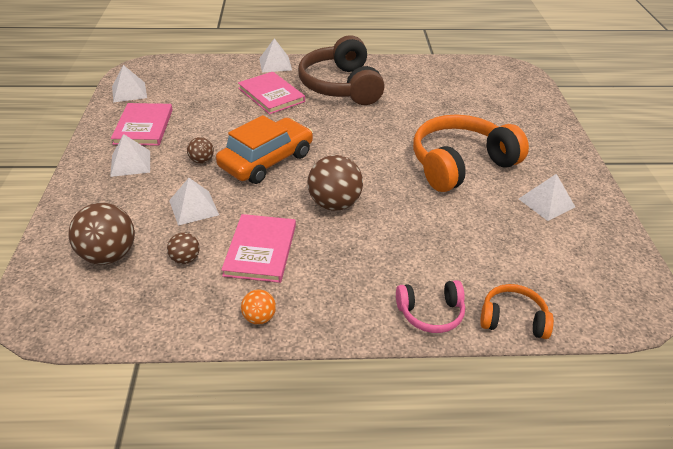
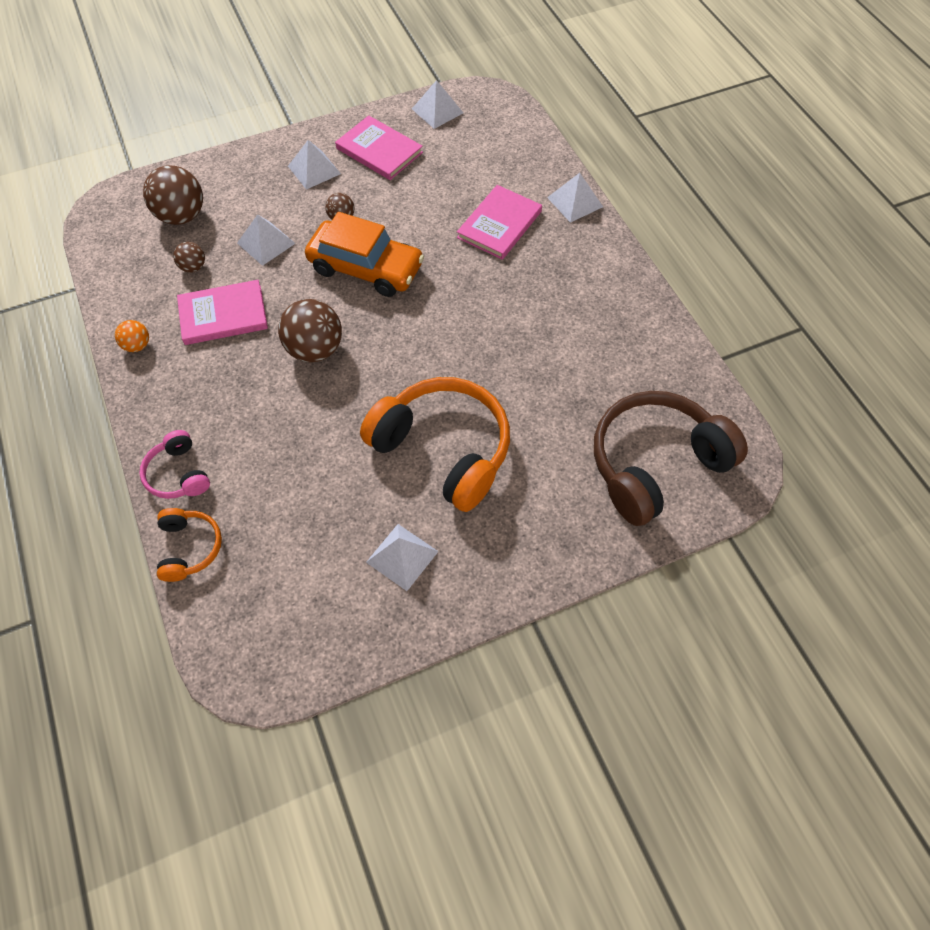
camera: 70 degrees right, 20 degrees up
pink book [111,103,173,146] -> pink book turned 60 degrees clockwise [335,115,423,180]
brown headphones [298,35,385,105] -> brown headphones moved to [594,391,748,526]

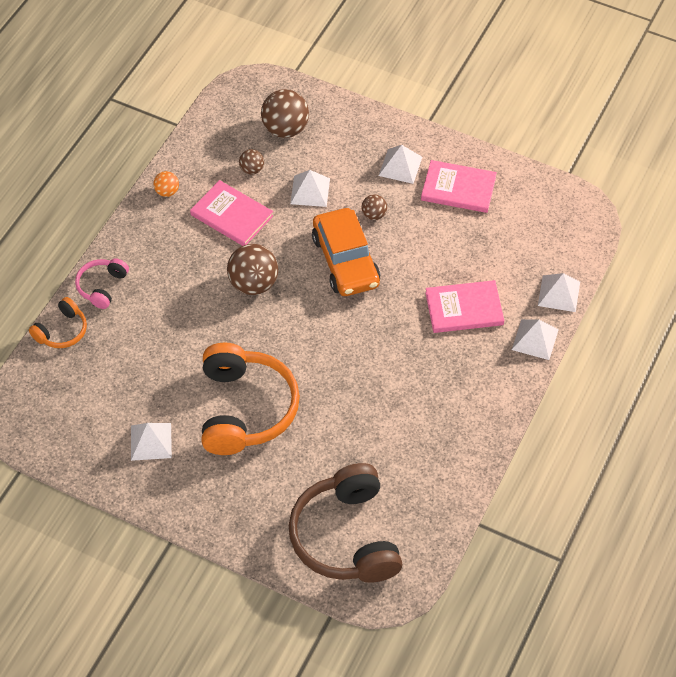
camera: 50 degrees right, 5 degrees down
pink book [335,115,423,180] -> pink book turned 75 degrees counterclockwise [421,160,497,213]
white pyramid [412,80,463,129] -> white pyramid moved to [538,273,580,312]
brown headphones [594,391,748,526] -> brown headphones turned 120 degrees counterclockwise [289,463,402,583]

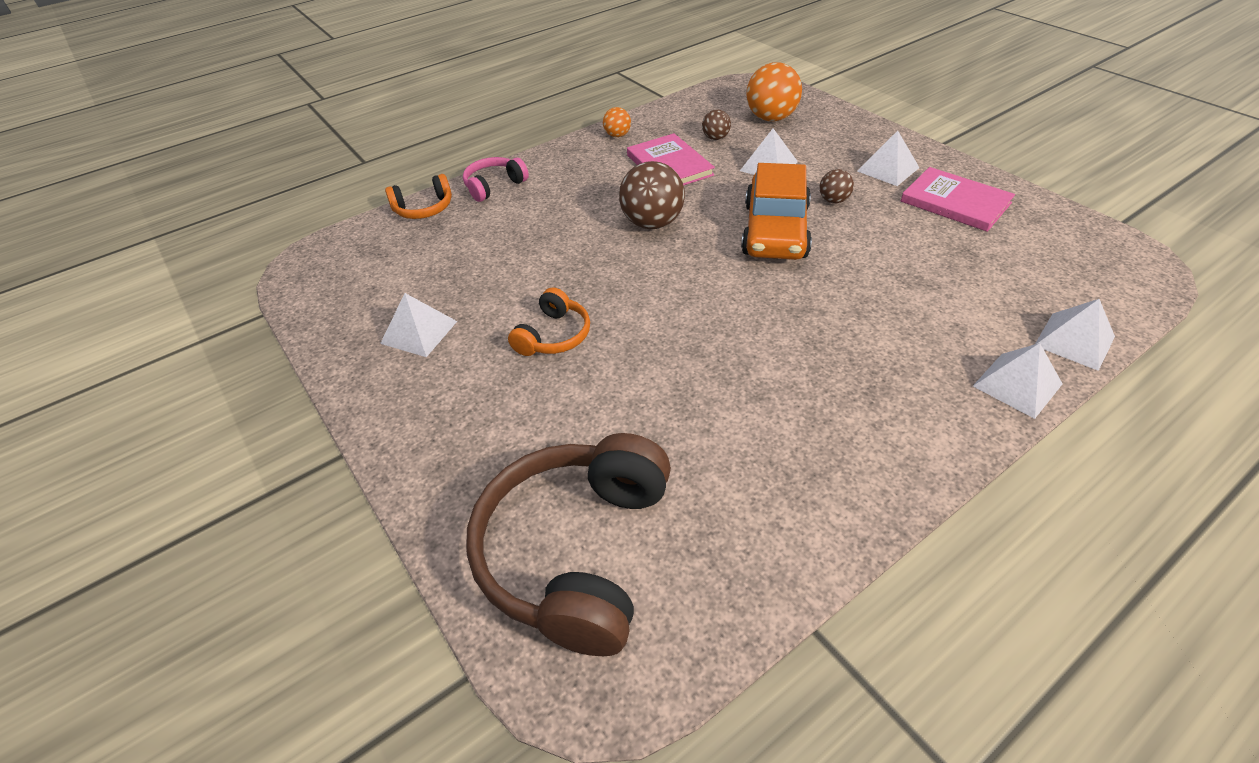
camera: 30 degrees right, 10 degrees down
orange headphones [202,343,300,455] -> orange headphones [508,287,590,356], size x0.49
brown ball [261,89,309,138] -> orange ball [746,62,802,121]
pink book [425,280,504,333] -> none

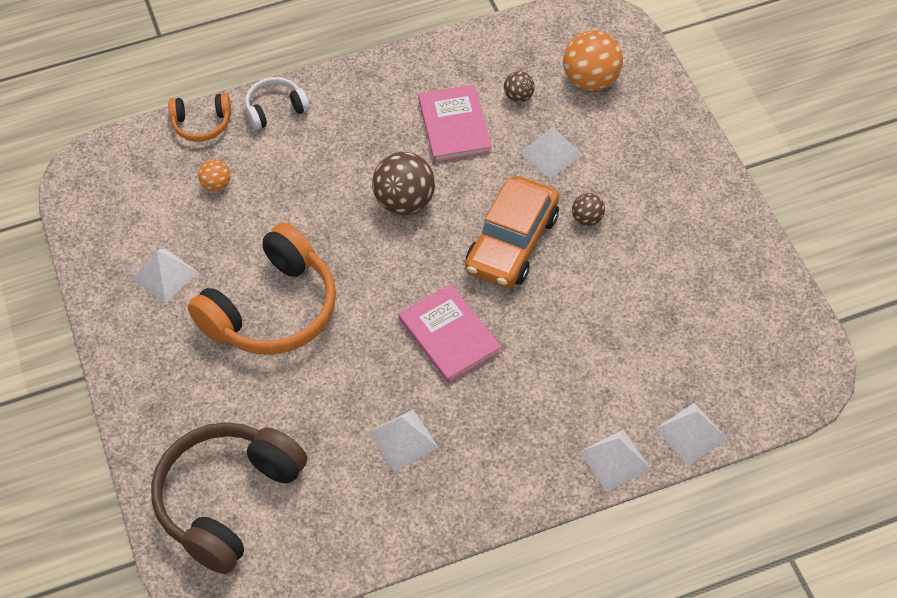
camera: 15 degrees right, 10 degrees up
pink headphones [463,157,529,202] -> white headphones [245,77,310,130]
orange headphones [508,287,590,356] -> orange headphones [188,223,336,355], size x2.02
orange ball [603,107,631,137] -> orange ball moved to [198,159,230,191]
white pyramid [857,131,920,186] -> white pyramid moved to [369,409,439,471]
pink book [901,167,1015,232] -> pink book moved to [398,284,502,383]

